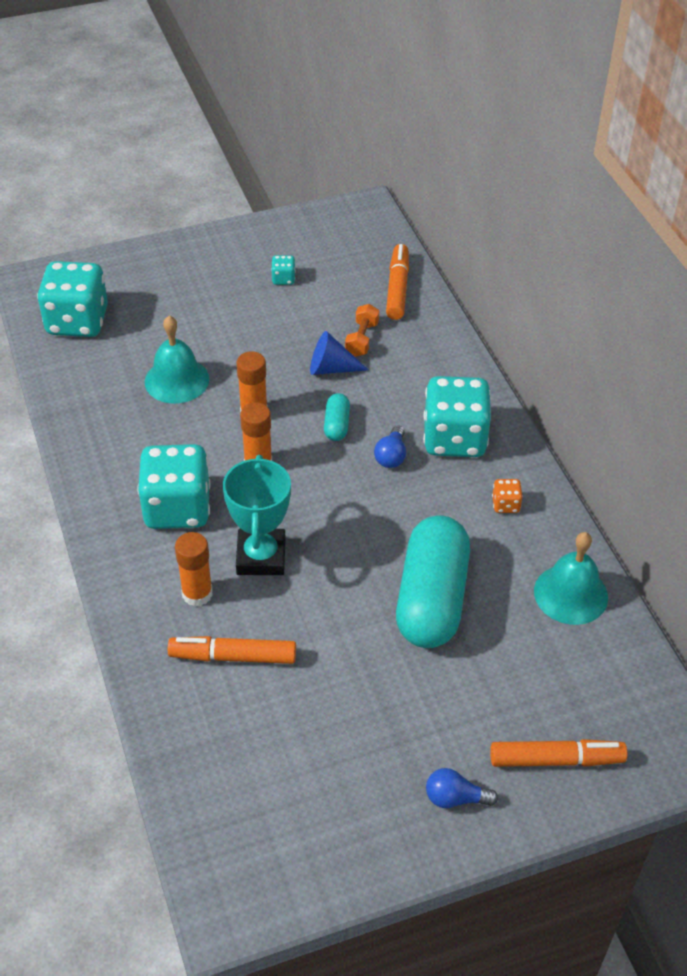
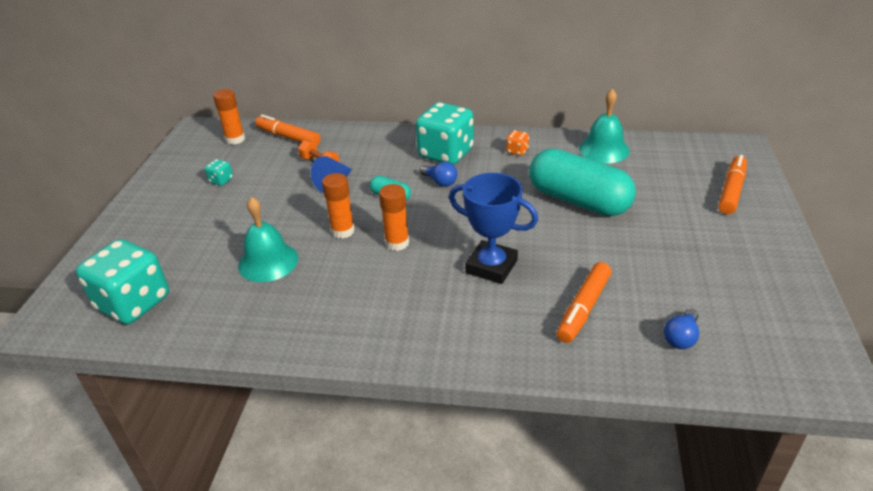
camera: 60 degrees left, 10 degrees down
turquoise dice [137,444,211,529] -> none
orange glue stick [175,532,213,607] -> orange glue stick moved to [213,89,245,145]
turquoise trophy [223,455,291,575] -> blue trophy [449,173,538,284]
blue light bulb [426,768,498,808] -> blue light bulb moved to [664,308,699,349]

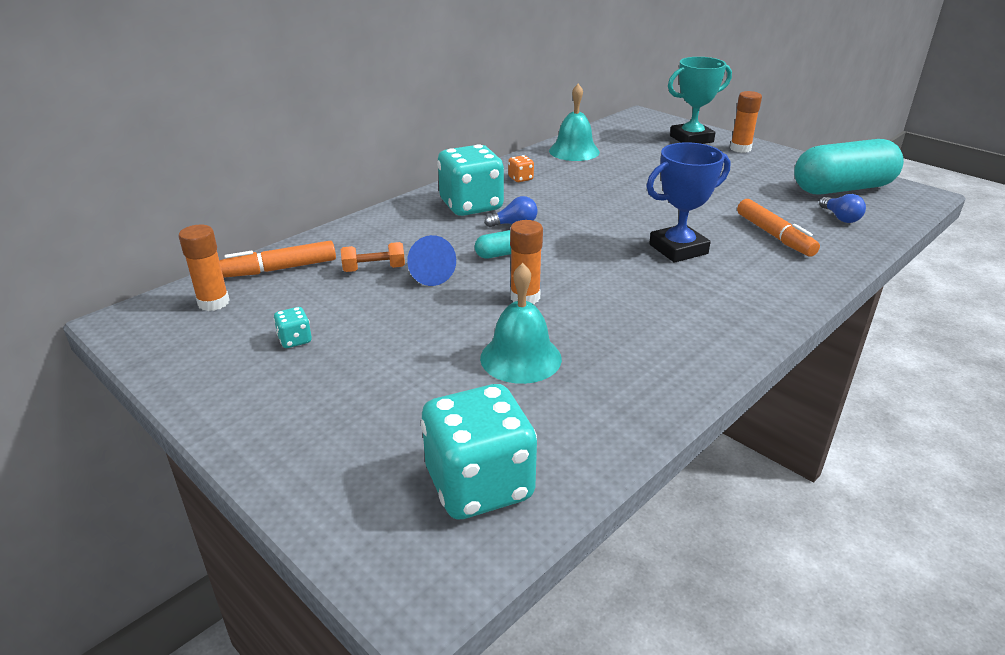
camera: 55 degrees left, 5 degrees down
orange glue stick [379,184,409,251] -> orange glue stick moved to [730,91,762,153]
turquoise capsule [529,149,636,216] -> turquoise capsule moved to [794,139,904,195]
orange marker [718,155,747,214] -> turquoise trophy [668,57,732,144]

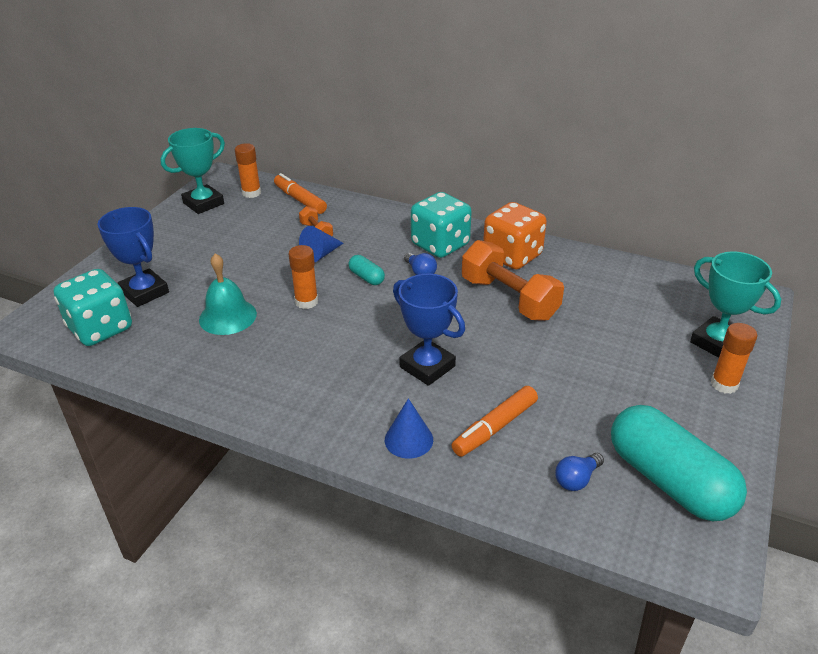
camera: 70 degrees right, 5 degrees up
turquoise dice [274,307,312,348] -> none
orange dice [508,155,534,182] -> orange dice [483,202,547,270], size x2.41
turquoise bell [549,84,600,161] -> none
none -> blue trophy [97,207,169,307]
none -> turquoise trophy [160,128,225,214]
none -> blue cone [385,398,433,459]
none -> orange dumbbell [462,240,564,321]

